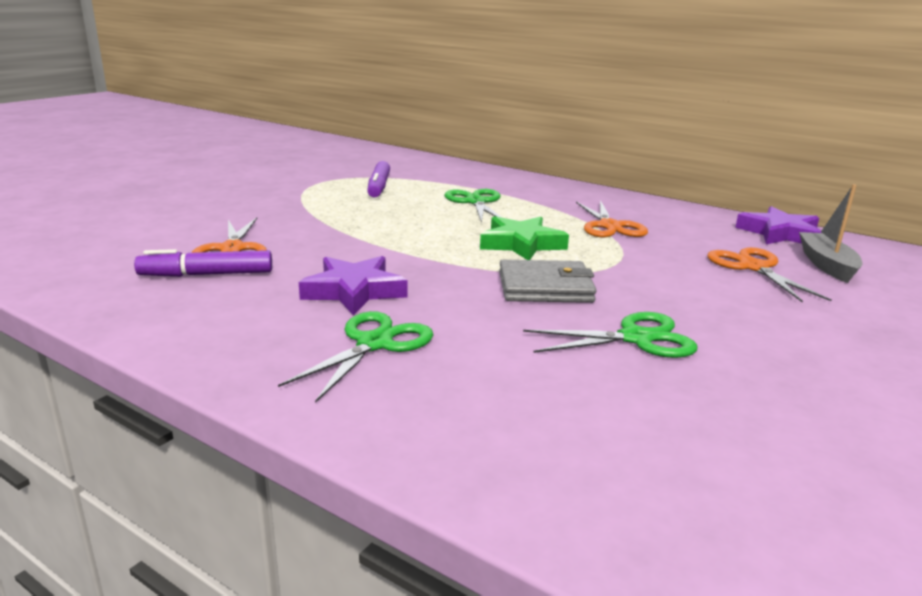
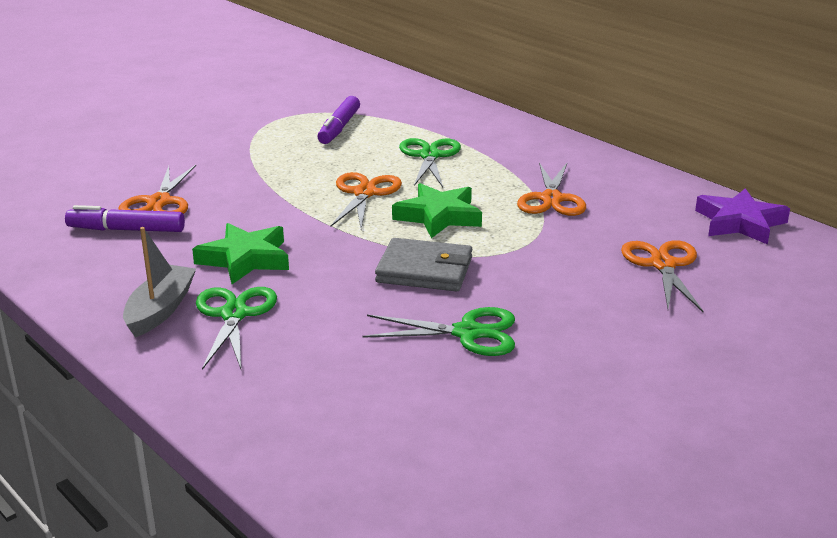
camera: 15 degrees right, 5 degrees up
green scissors [278,311,433,403] -> green scissors turned 45 degrees counterclockwise [196,287,277,370]
purple star [299,256,407,315] -> green star [192,223,289,284]
grey boat [799,184,862,283] -> grey boat moved to [123,227,196,337]
none -> orange scissors [331,172,402,229]

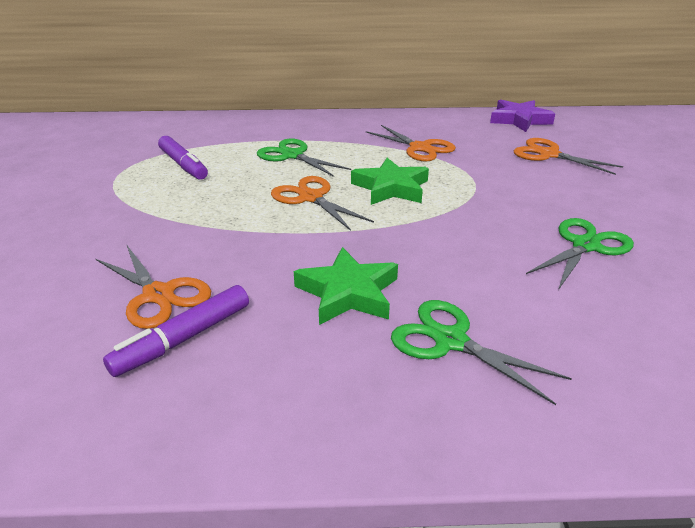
camera: 50 degrees left, 5 degrees up
grey boat [123,227,196,337] -> none
grey wallet [375,238,473,291] -> none

